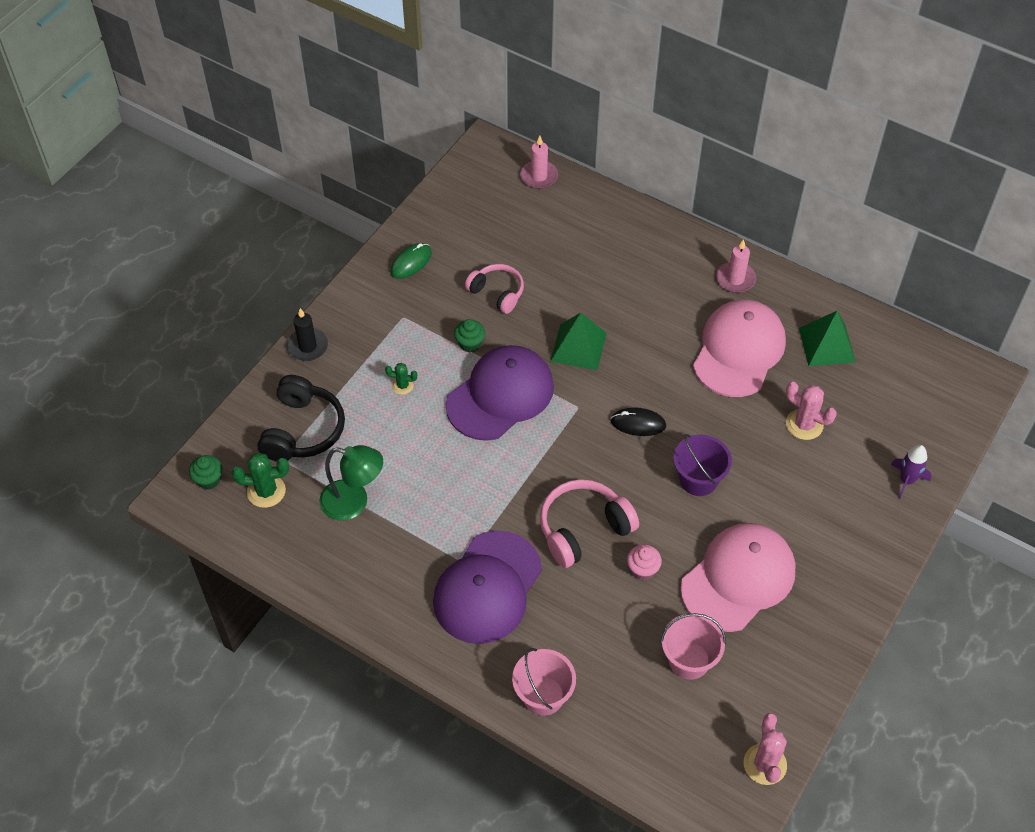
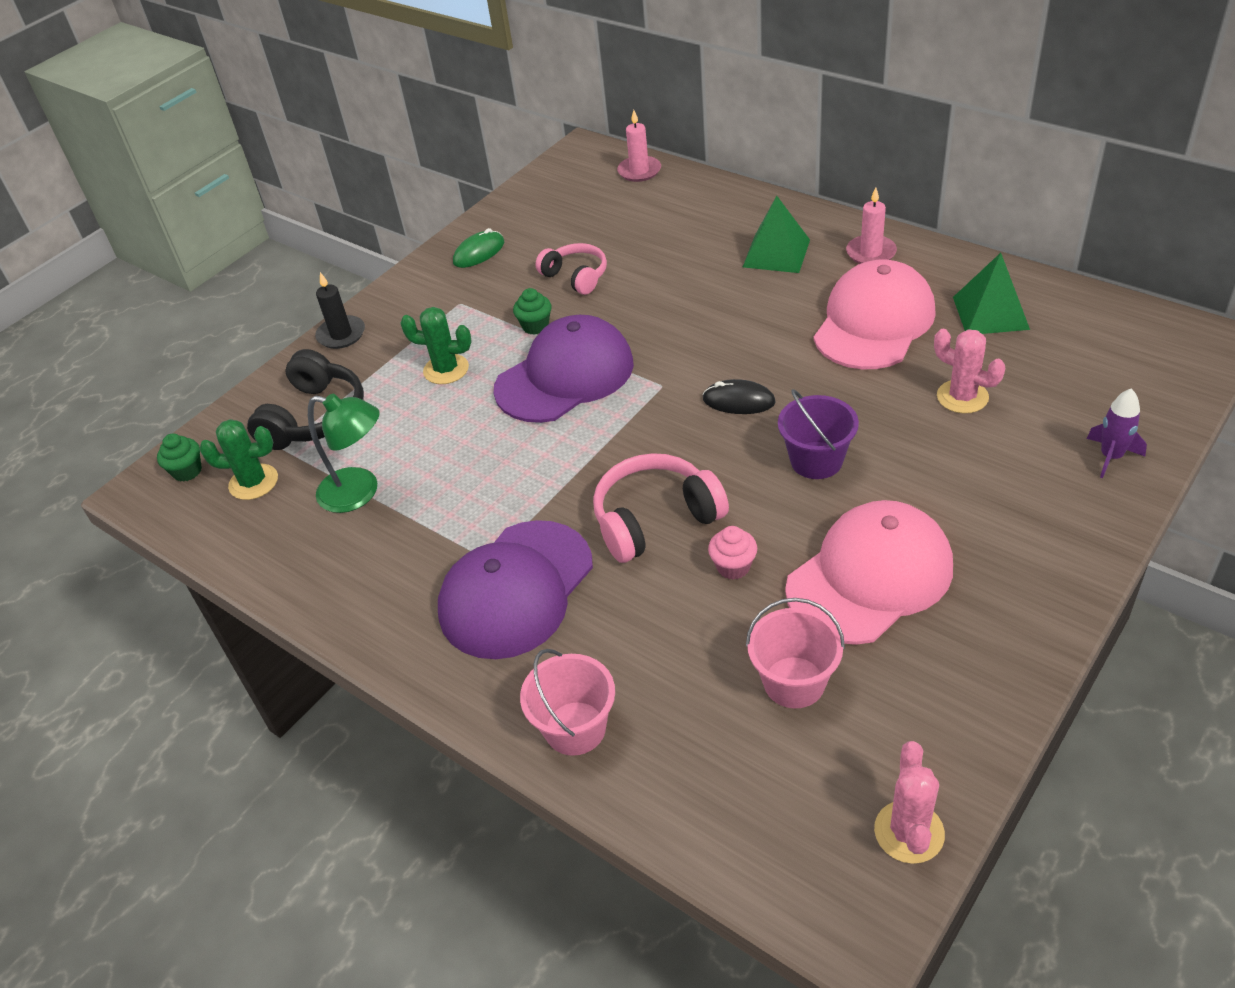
camera: 10 degrees right, 10 degrees down
green cactus [385,363,417,395] -> green cactus [400,307,472,384], size x1.71
green pyramid [550,313,607,370] -> green pyramid moved to [743,196,810,273]

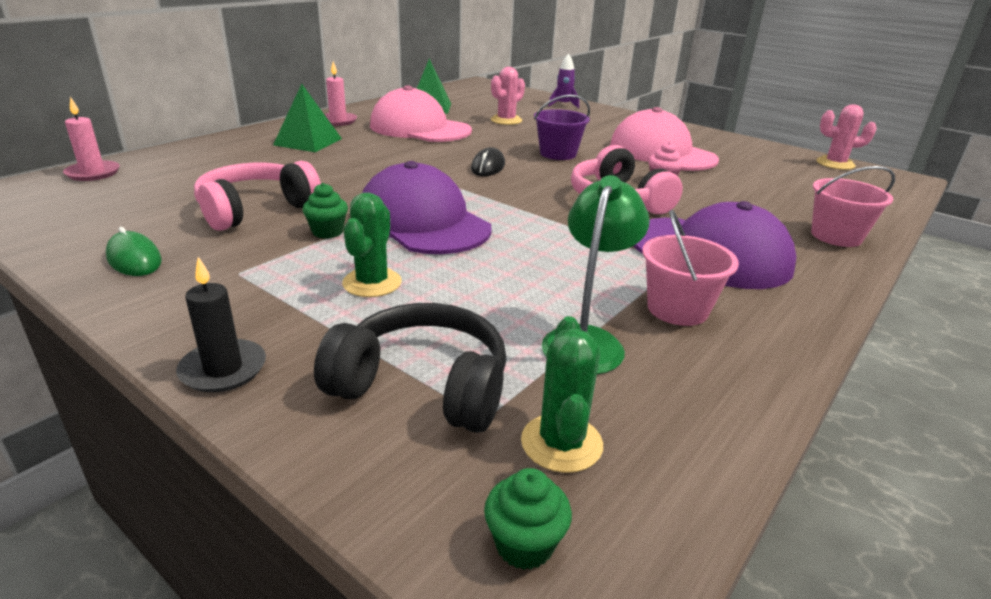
camera: 95 degrees left, 15 degrees down
pink headphones [536,243,607,295] -> pink headphones [194,161,321,231], size x1.51
pink bucket [746,598,845,708] -> pink bucket moved to [642,210,739,326]

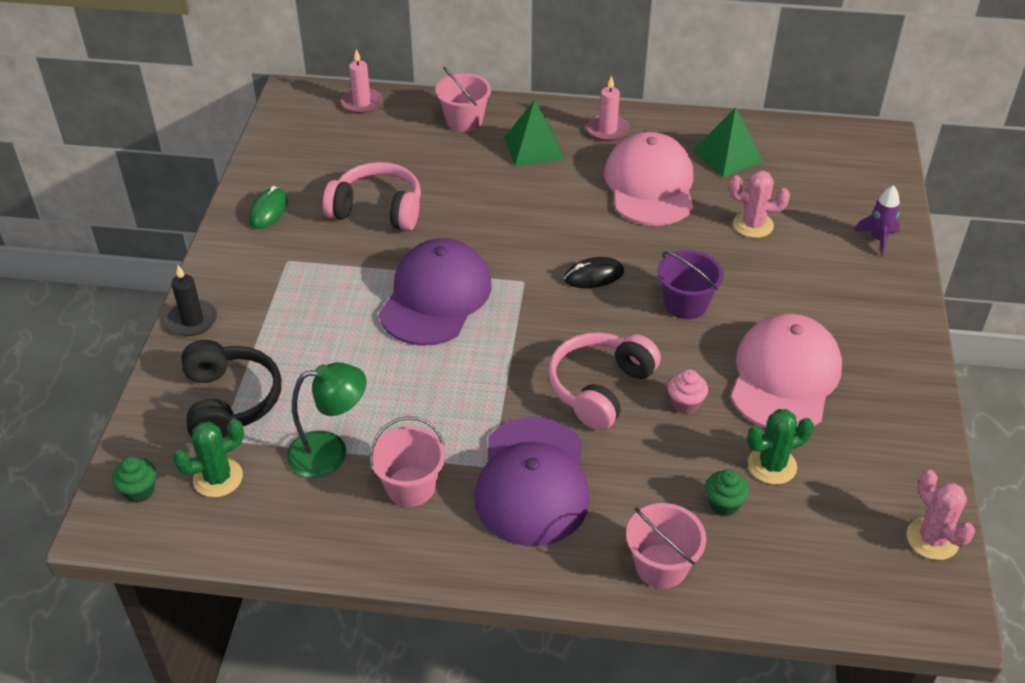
camera: 60 degrees right, 15 degrees up
green cupcake [302,183,348,239] -> green cupcake moved to [705,469,749,516]
green cactus [342,192,402,297] -> green cactus moved to [747,409,814,485]
none -> pink bucket [435,67,491,132]

